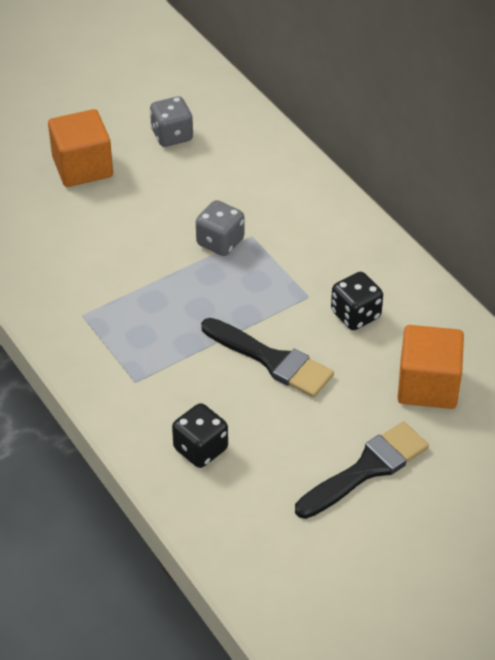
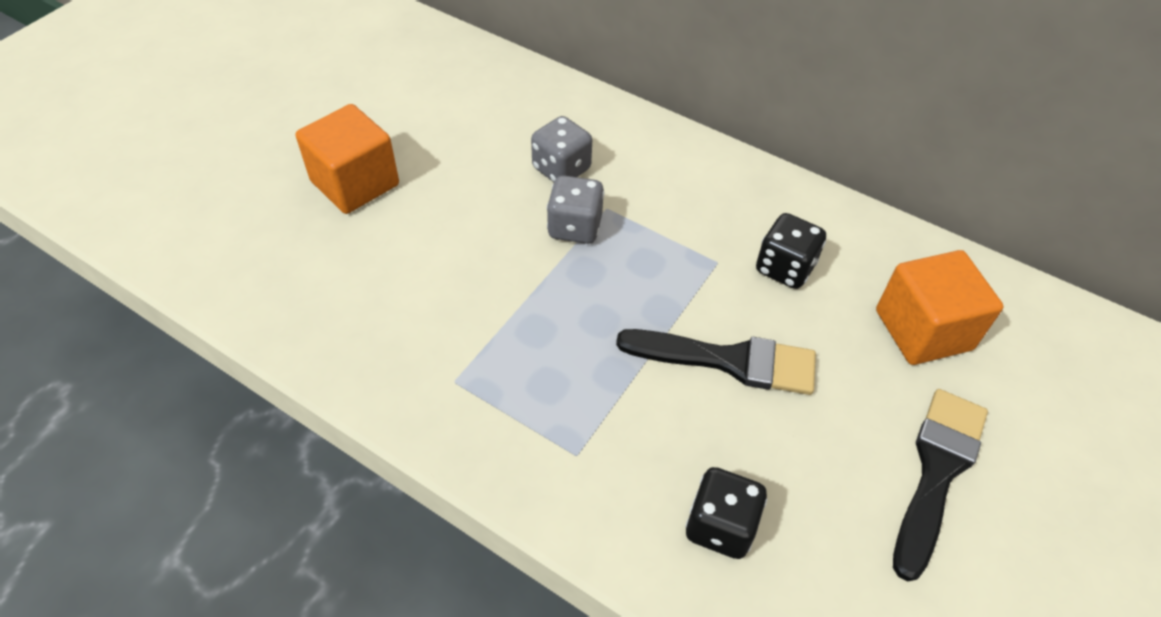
camera: 25 degrees left, 5 degrees up
grey dice [150,96,193,147] -> grey dice moved to [531,116,592,182]

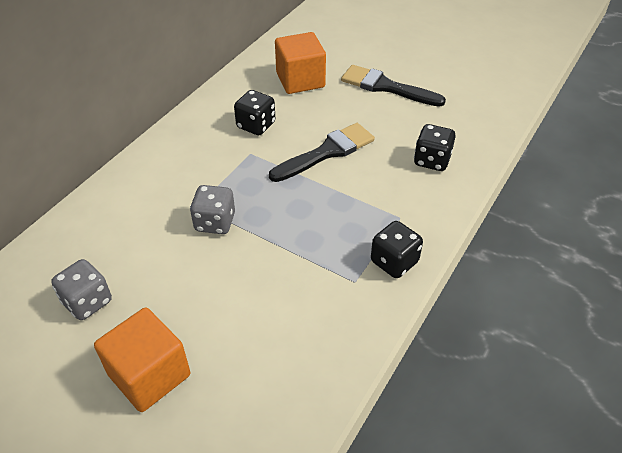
camera: 90 degrees left, 5 degrees down
grey dice [531,116,592,182] -> grey dice moved to [51,259,112,320]
black brush [616,329,816,395] -> black brush turned 45 degrees clockwise [269,123,375,182]
none -> black dice [371,221,423,278]

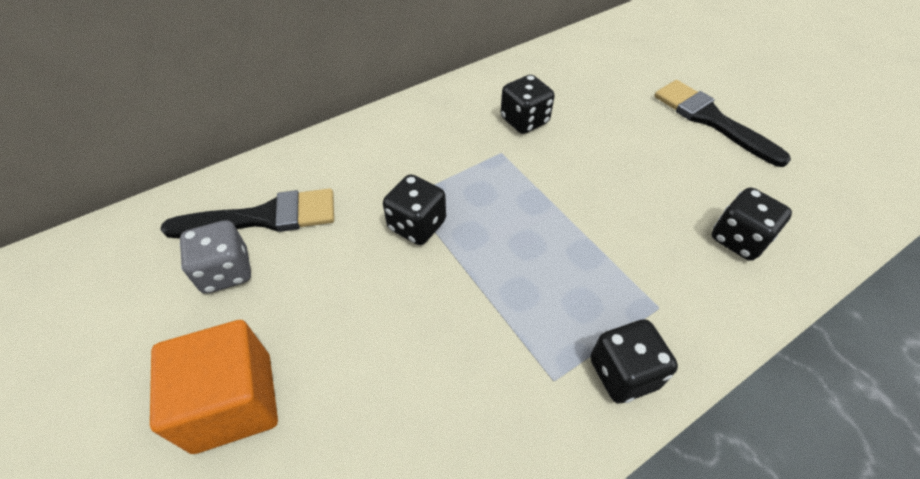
camera: 25 degrees right, 5 degrees up
grey dice [190,185,235,234] -> black dice [383,174,446,245]
black brush [269,123,375,182] -> black brush moved to [160,188,334,238]
orange cube [275,32,326,94] -> none

